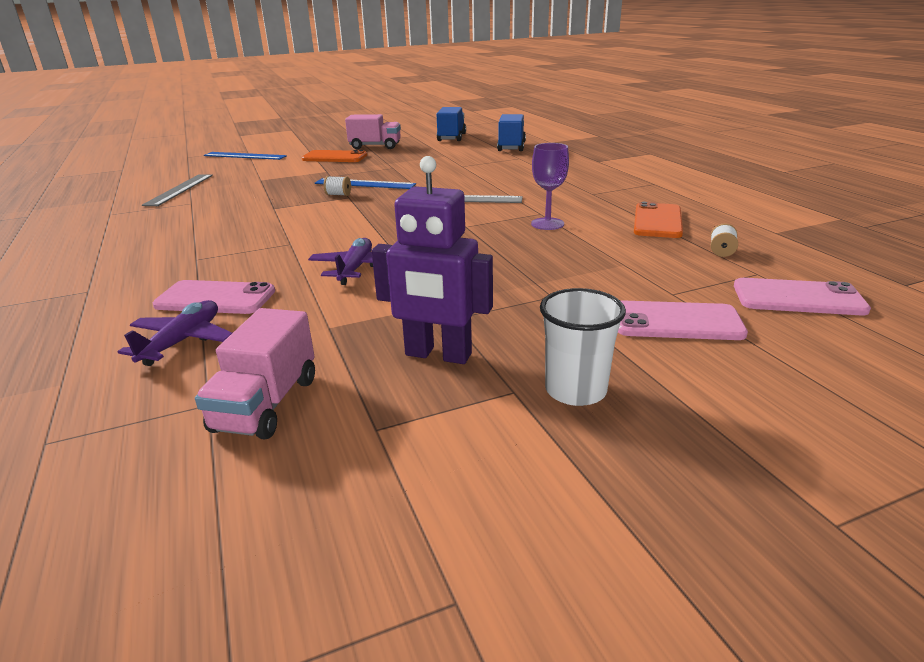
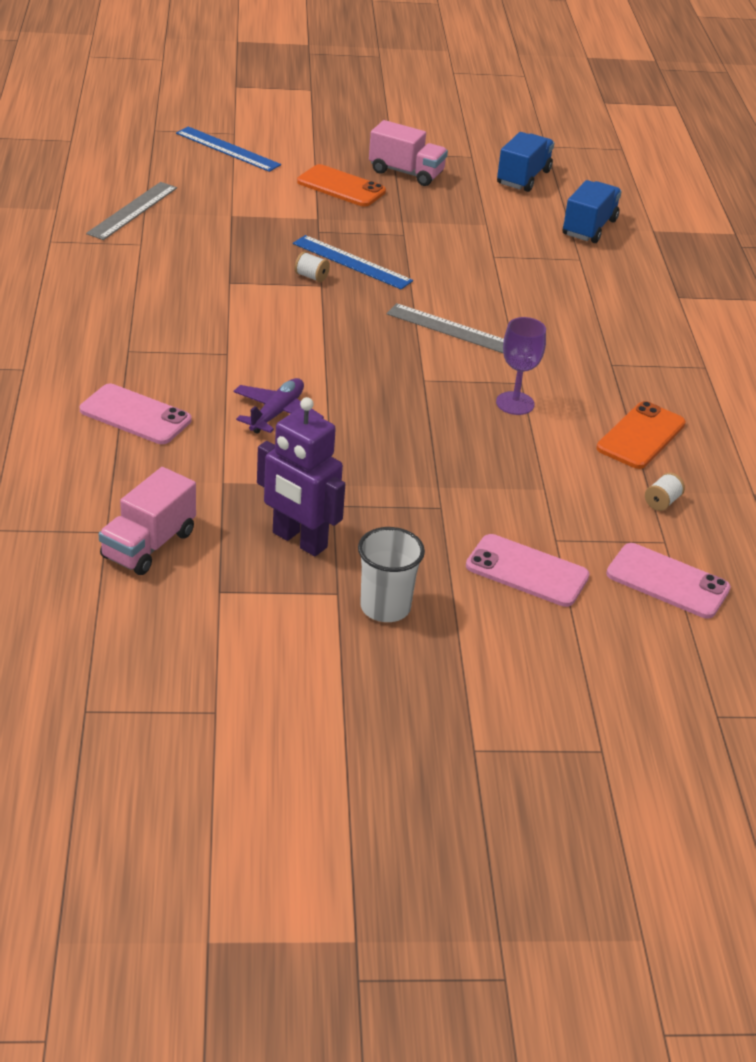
camera: 15 degrees right, 10 degrees up
purple plane [118,300,232,366] -> none

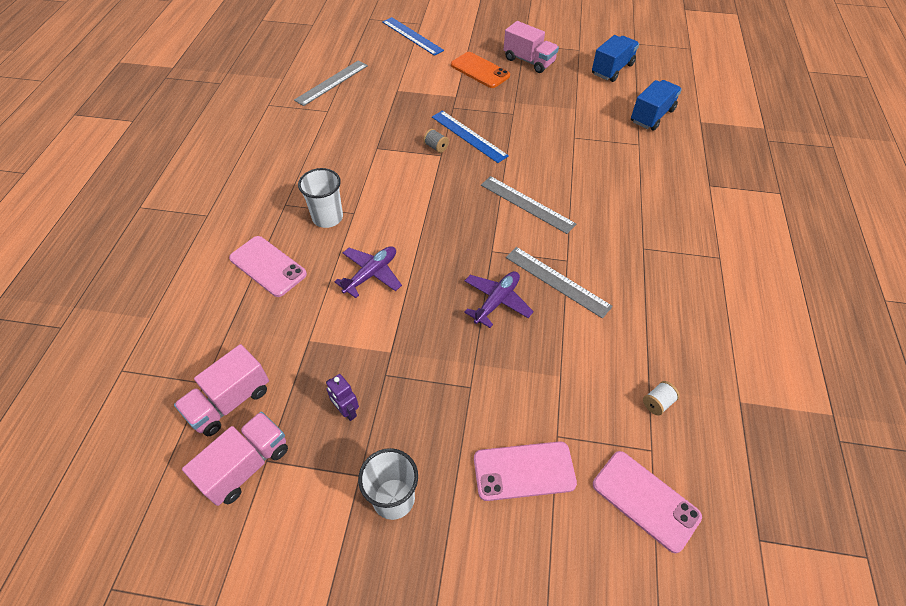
camera: 15 degrees right, 15 degrees up
purple robot [257,397,345,556] -> purple robot [326,374,359,421], size x0.50
white spool [295,252,330,282] -> grey spool [423,129,449,153]
pink phone [466,534,590,607] -> pink phone turned 45 degrees counterclockwise [474,441,577,501]
purple goblet [496,317,546,415] -> grey ruler [506,247,613,319]
orange phone [596,401,686,469] -> none
none -> pink truck [182,412,288,506]
none -> white cup [298,168,343,228]
none -> purple plane [464,271,534,328]

